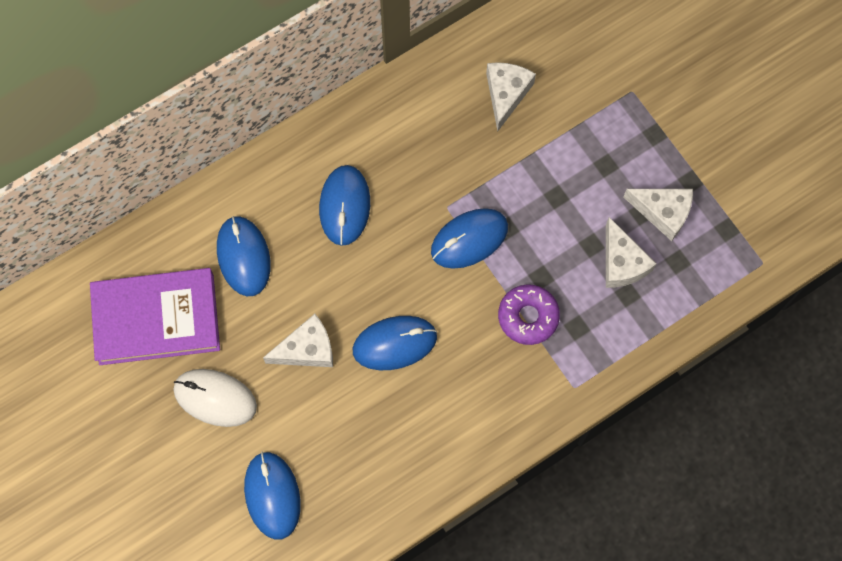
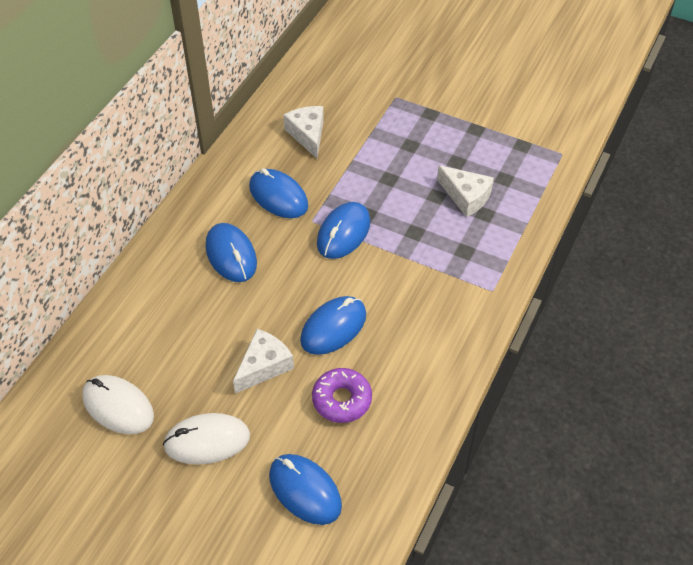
camera: 30 degrees left, 20 degrees down
purple book [90,268,220,365] -> white mouse [82,375,154,434]
blue mouse [217,216,271,296] -> blue mouse moved to [249,168,308,218]
purple donut [498,285,560,345] -> purple donut moved to [312,368,372,423]
white cheese [623,189,693,241] -> none

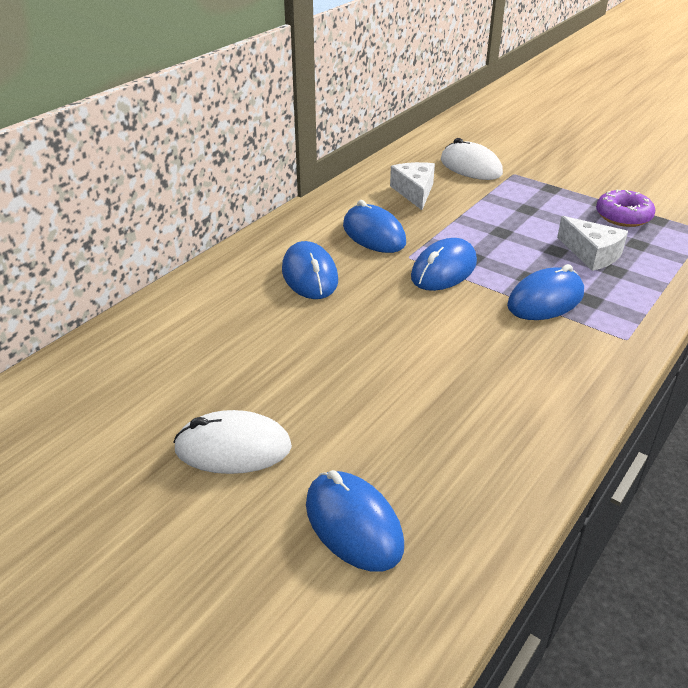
camera: 10 degrees right, 15 degrees down
white mouse [82,375,154,434] -> white mouse moved to [441,138,503,180]
white cheese [233,329,294,393] -> none
blue mouse [300,296,366,355] -> blue mouse moved to [507,264,584,320]
purple donut [312,368,372,423] -> purple donut moved to [596,190,655,227]

